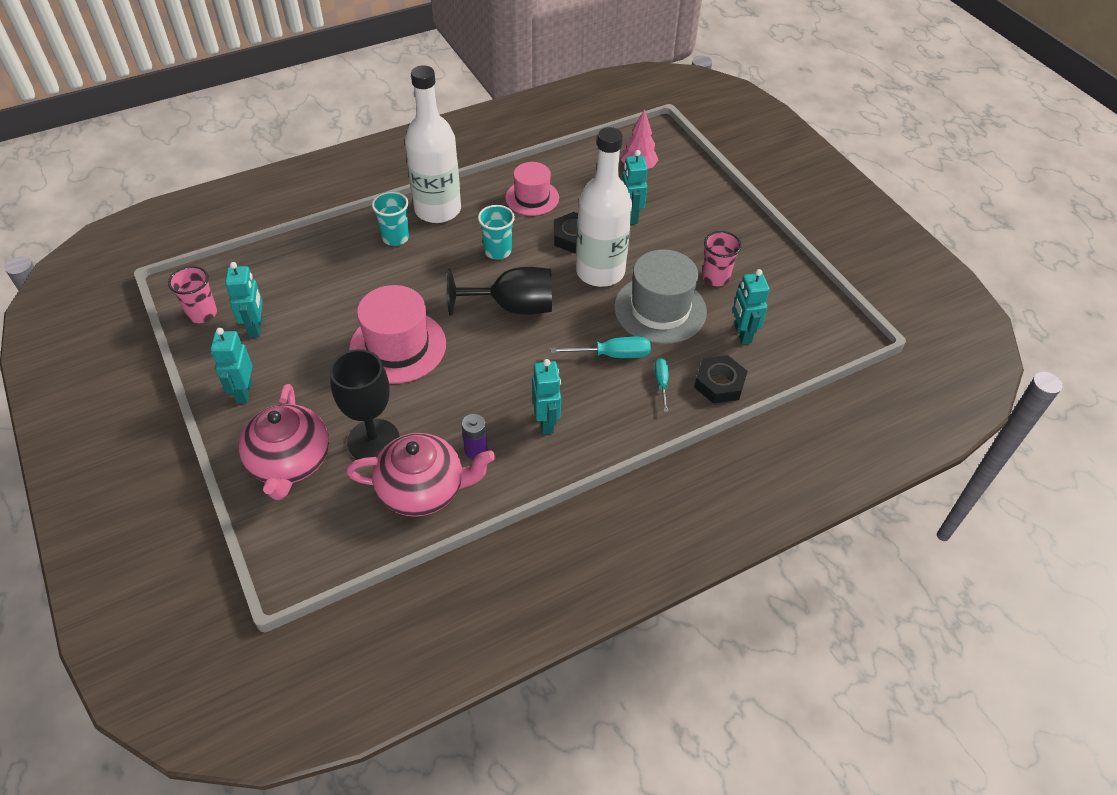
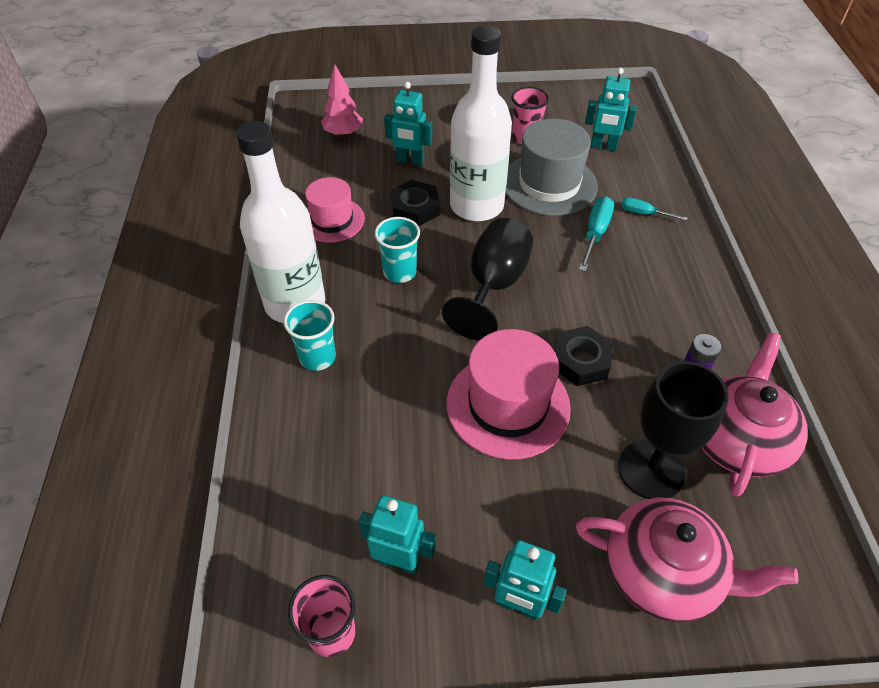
camera: 65 degrees left, 0 degrees up
turquoise robot [532,359,561,434] -> none
black nut [694,355,747,404] -> black nut moved to [555,326,613,386]

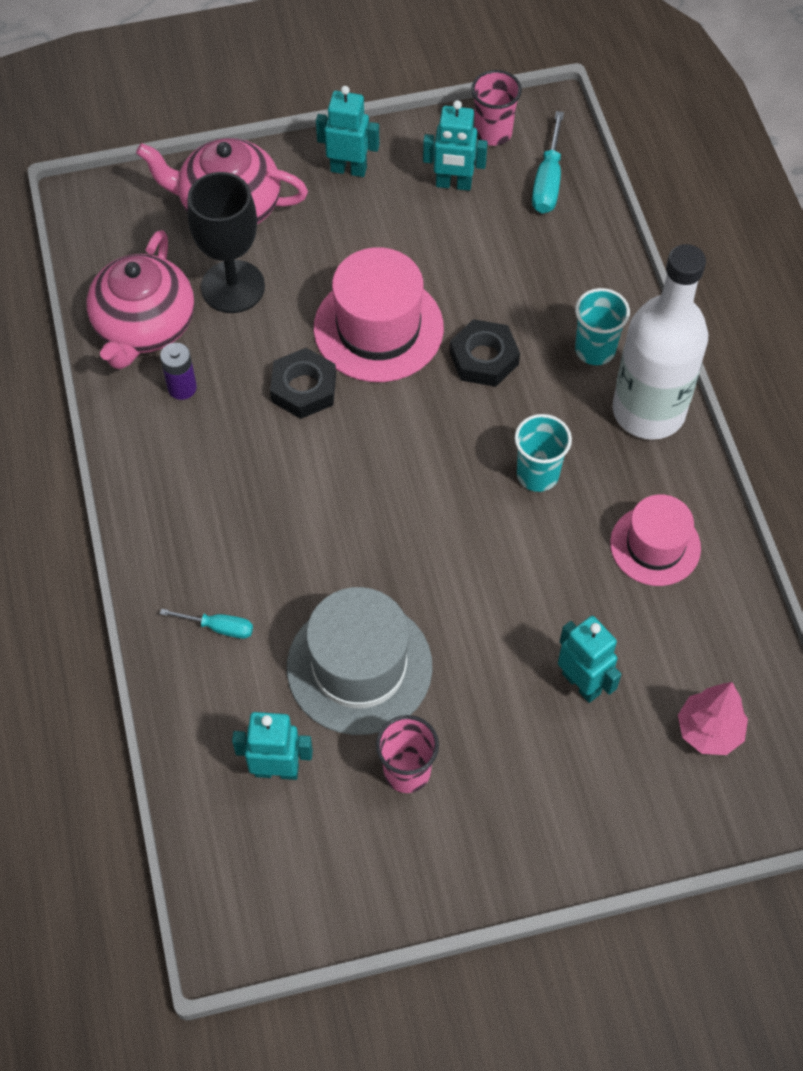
camera: 170 degrees right, 10 degrees up
turquoise robot [384,82,432,166] -> turquoise robot turned 45 degrees clockwise [558,616,621,703]
black nut [391,180,440,227] -> black nut moved to [450,319,520,387]
black goblet [442,218,534,340] -> none
white bottle [450,26,512,222] -> none
turquoise screwdriver [579,196,614,271] -> turquoise screwdriver moved to [532,111,564,213]

